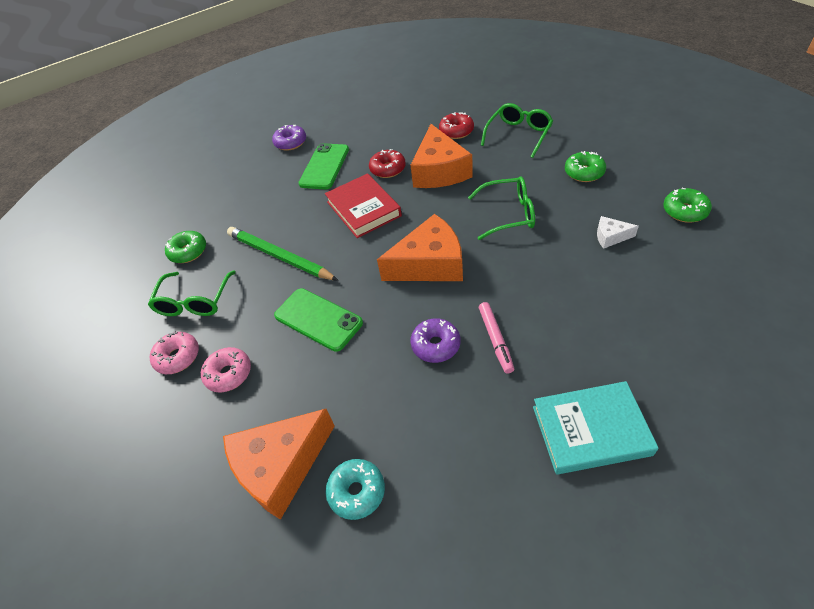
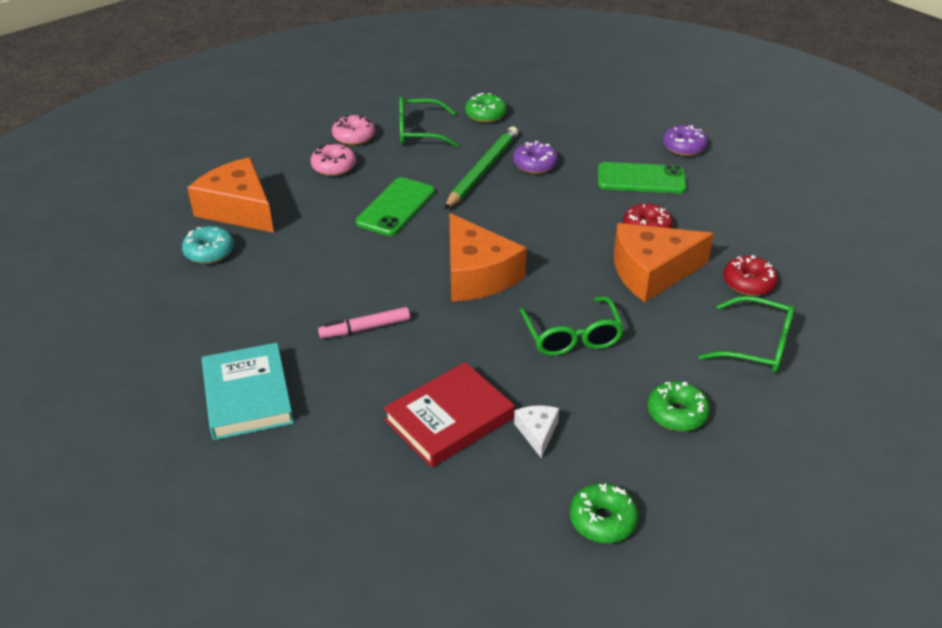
camera: 75 degrees right, 10 degrees down
red book [325,173,402,238] -> red book moved to [384,362,514,467]
purple donut [410,318,460,363] -> purple donut moved to [513,141,558,174]

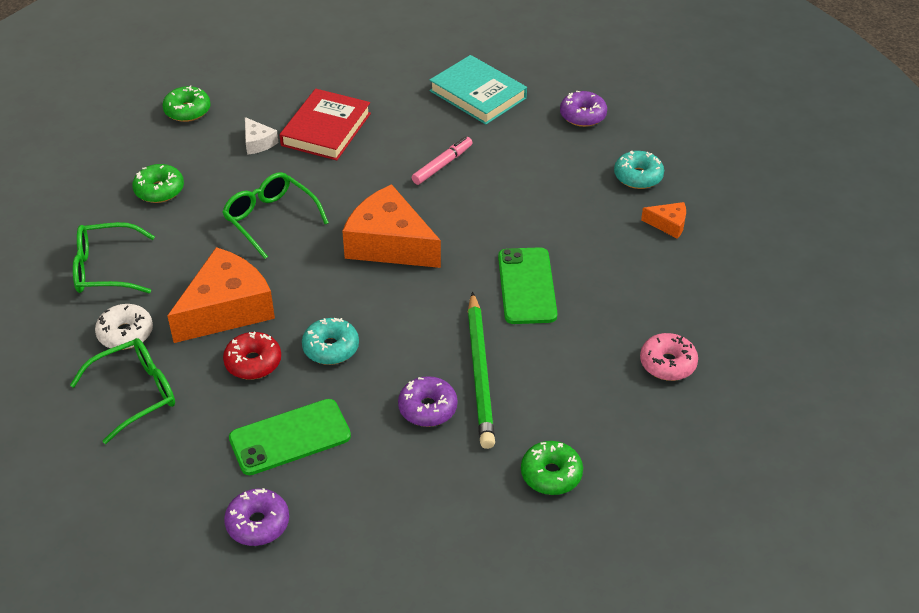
camera: 150 degrees right, 5 degrees up
orange cheese [187,157,274,233] -> orange cheese [641,202,686,239], size x0.45
pink donut [310,143,356,176] -> none
green glasses [399,97,459,147] -> green glasses moved to [70,338,175,444]
red donut [723,255,778,296] -> white donut [95,304,153,350]
none -> turquoise donut [302,318,359,365]
none -> purple donut [560,91,607,127]

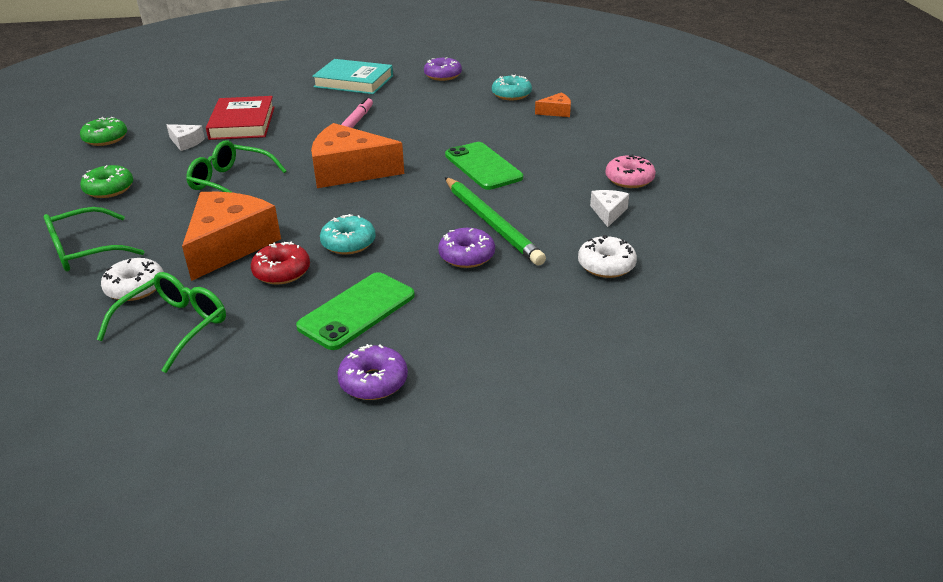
camera: 25 degrees left, 10 degrees down
green donut [521,441,583,495] -> white donut [578,235,637,278]
none -> white cheese [590,190,629,227]

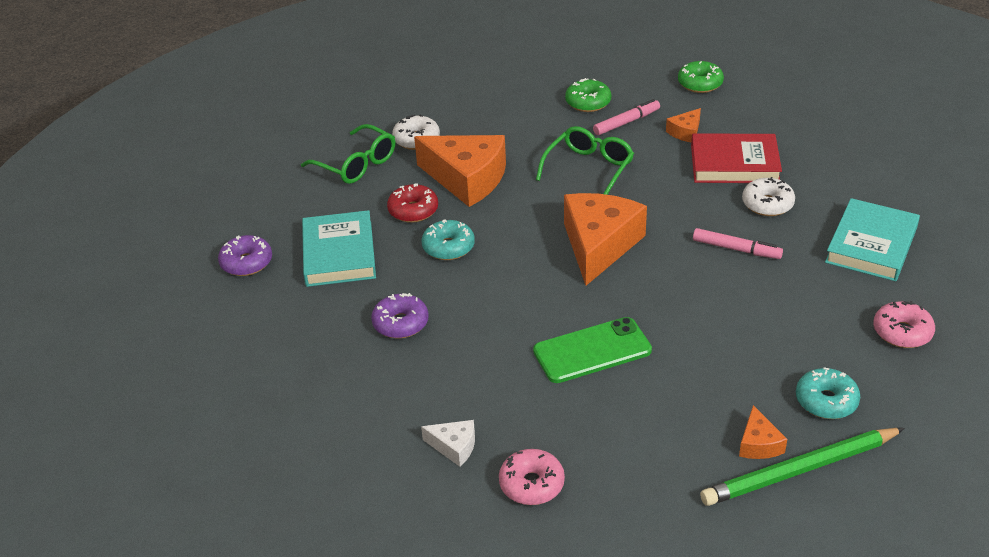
camera: 100 degrees right, 5 degrees up
green glasses [44,207,144,271] -> none
white cheese [167,124,205,151] -> orange cheese [666,108,701,142]
green phone [296,272,415,350] -> turquoise book [302,210,376,287]
purple donut [424,57,462,81] -> pink donut [873,301,935,348]
green pencil [445,177,546,265] -> green pencil moved to [700,428,905,506]
white donut [578,235,637,278] -> white donut moved to [742,177,795,216]
none -> pink marker [593,99,660,135]

